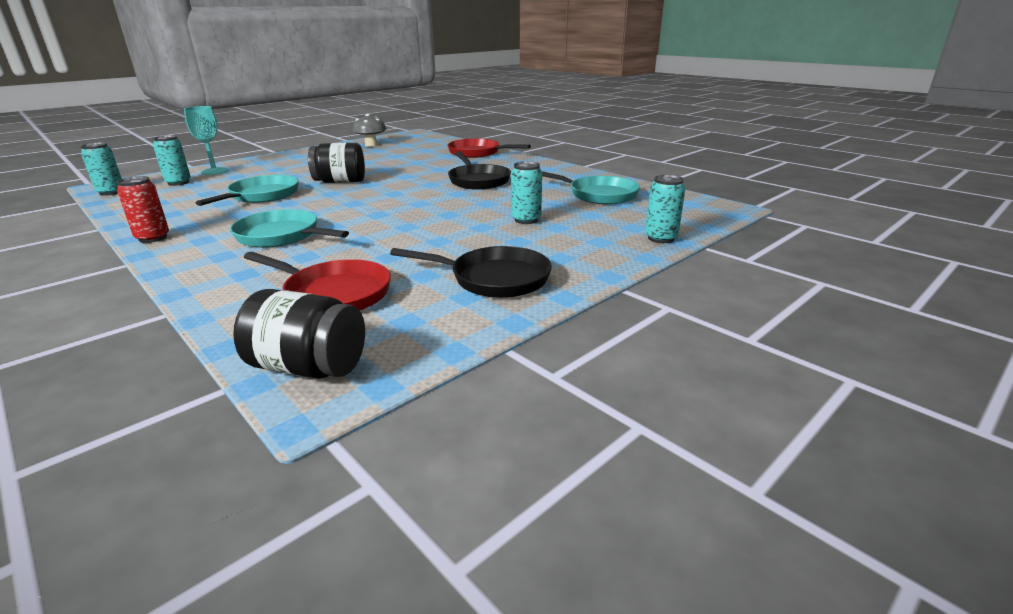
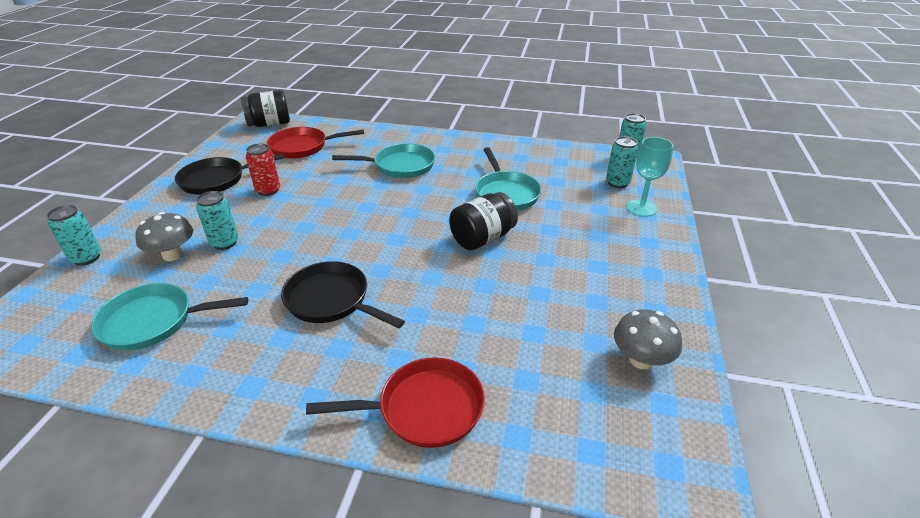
camera: 145 degrees right, 10 degrees up
red can [117,176,169,243] -> red can moved to [246,143,280,196]
none -> grey mushroom [135,212,193,261]

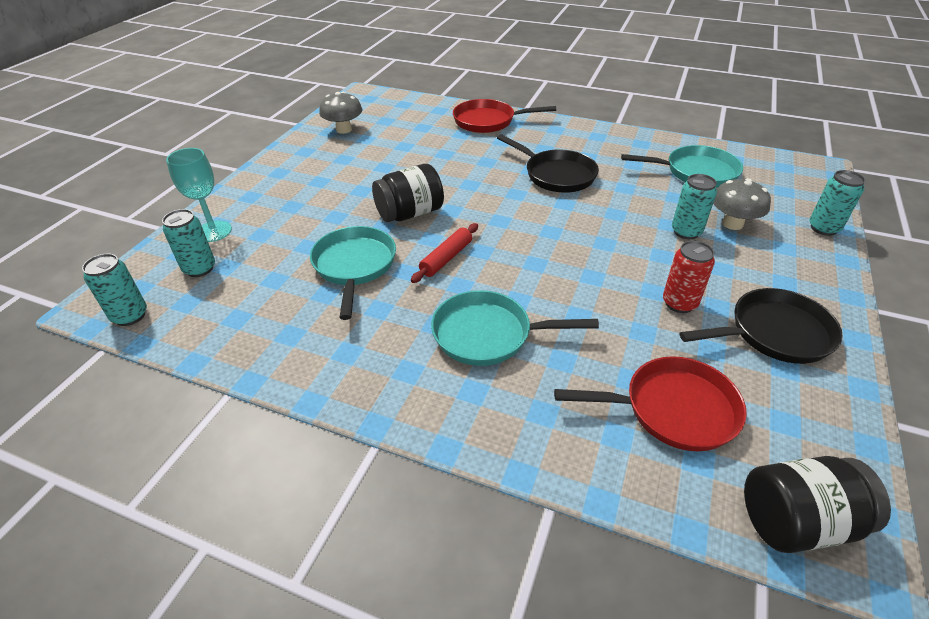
camera: 170 degrees left, 5 degrees up
none -> red rolling pin [411,223,478,283]

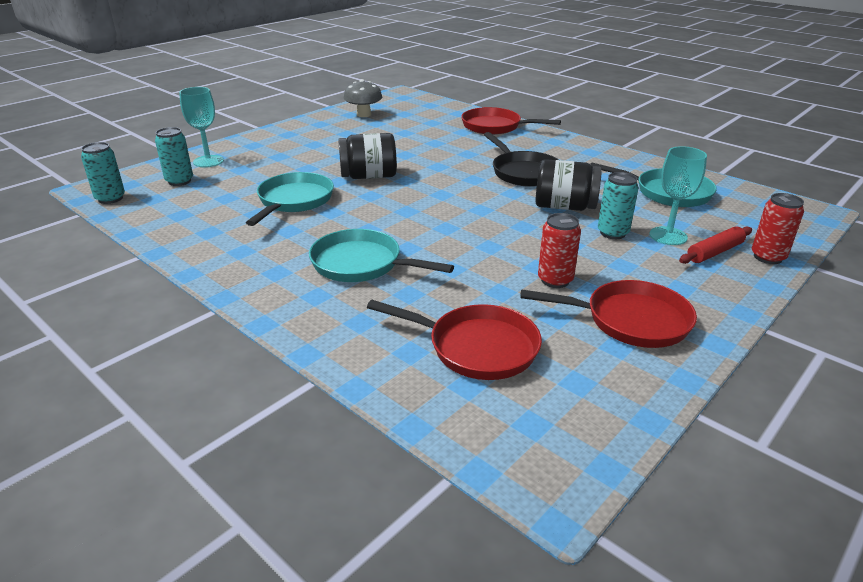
camera: 20 degrees right, 10 degrees down
red rolling pin [411,223,478,283] -> red rolling pin moved to [679,226,752,264]
black pan [680,288,843,364] -> red pan [520,280,697,348]
grey mushroom [713,178,771,230] -> turquoise goblet [649,146,707,245]
black jar [744,456,891,553] -> black jar moved to [535,159,602,211]
turquoise can [809,170,866,236] -> red can [752,193,804,264]

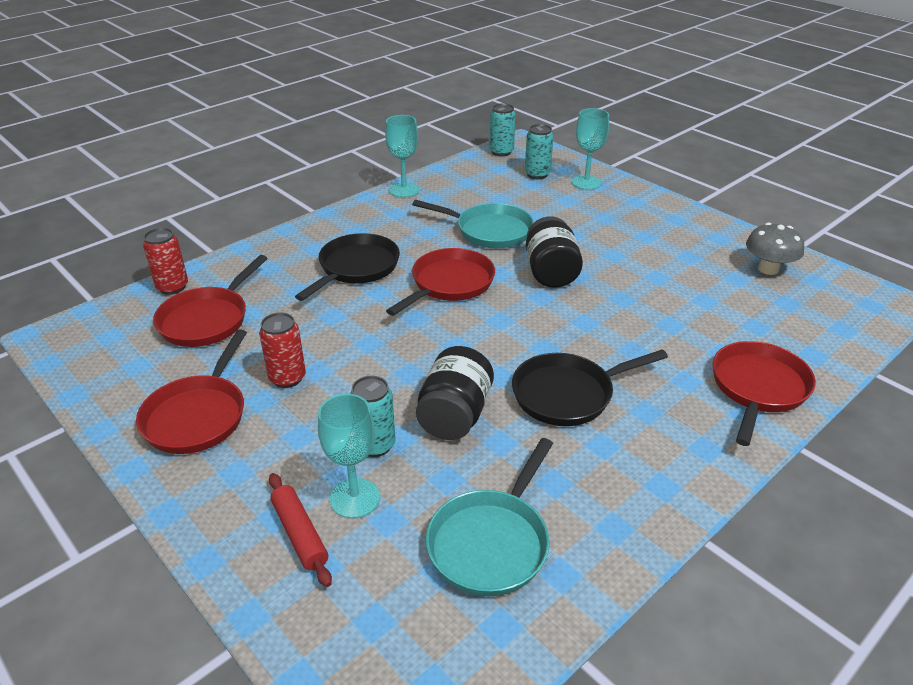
camera: 95 degrees right, 5 degrees up
turquoise pan [309,229,454,282] -> black pan [295,233,400,301]
red can [752,193,804,264] -> red can moved to [143,228,188,295]
none -> turquoise goblet [385,115,419,198]
none -> red pan [386,248,495,316]

